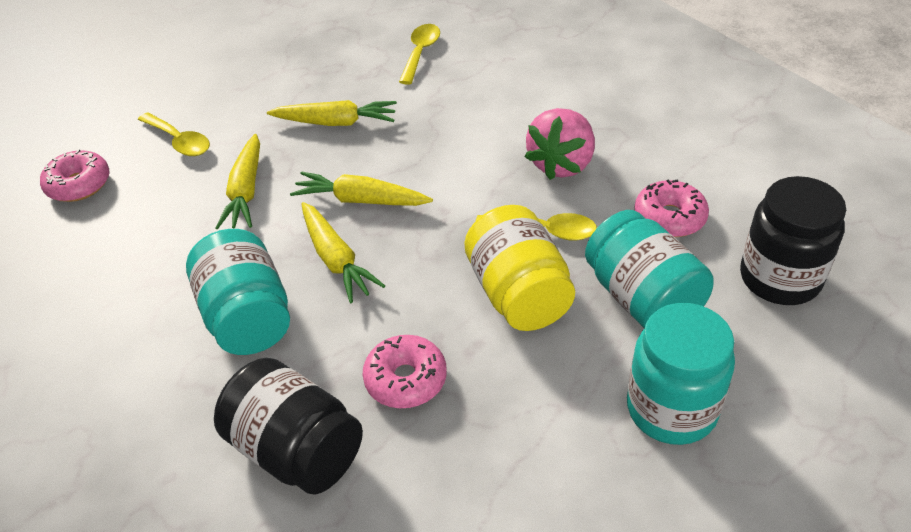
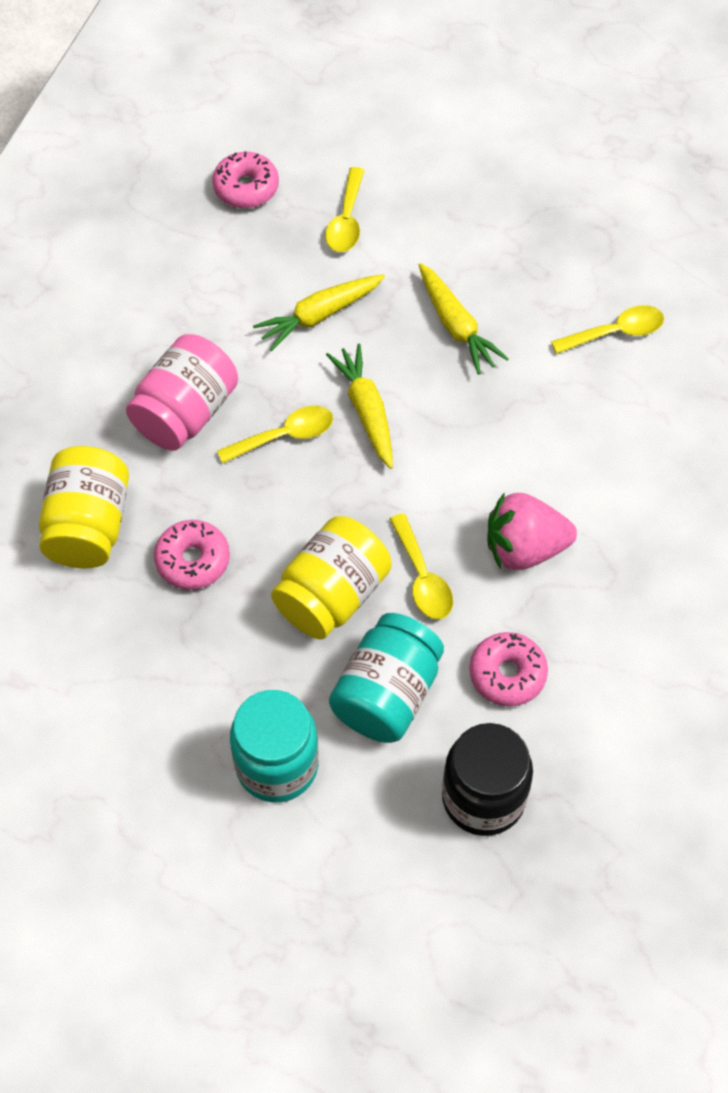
camera: 55 degrees right, 15 degrees up
turquoise jar [186,229,290,355] -> pink jar [126,334,238,451]
black jar [214,358,363,495] -> yellow jar [39,446,129,569]
yellow carrot [301,202,385,303] -> yellow spoon [217,406,333,463]

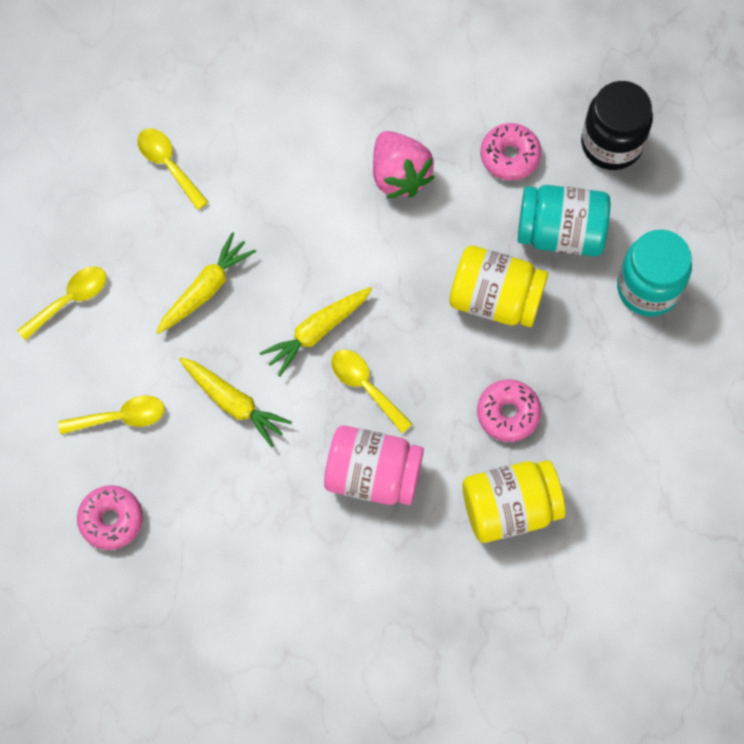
camera: 110 degrees left, 10 degrees up
yellow spoon [390,513,453,619] -> yellow spoon moved to [17,267,106,341]

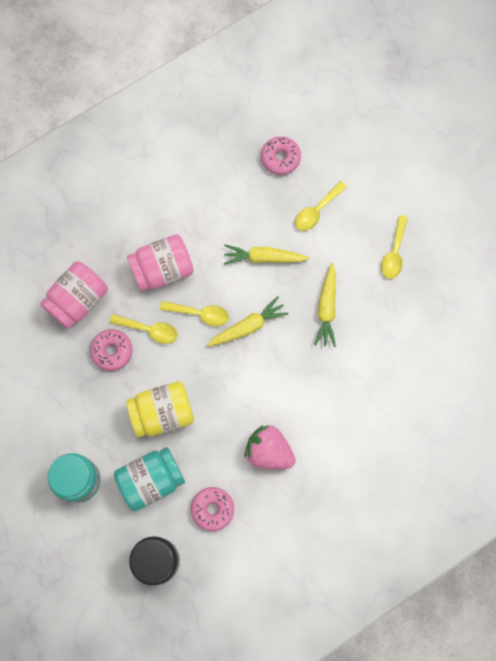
camera: 145 degrees right, 5 degrees up
yellow spoon [137,128,208,210] -> yellow spoon moved to [110,314,178,344]
yellow carrot [260,287,372,377] -> yellow carrot turned 45 degrees clockwise [207,296,289,347]
yellow jar [463,460,565,543] -> pink jar [40,261,108,329]

